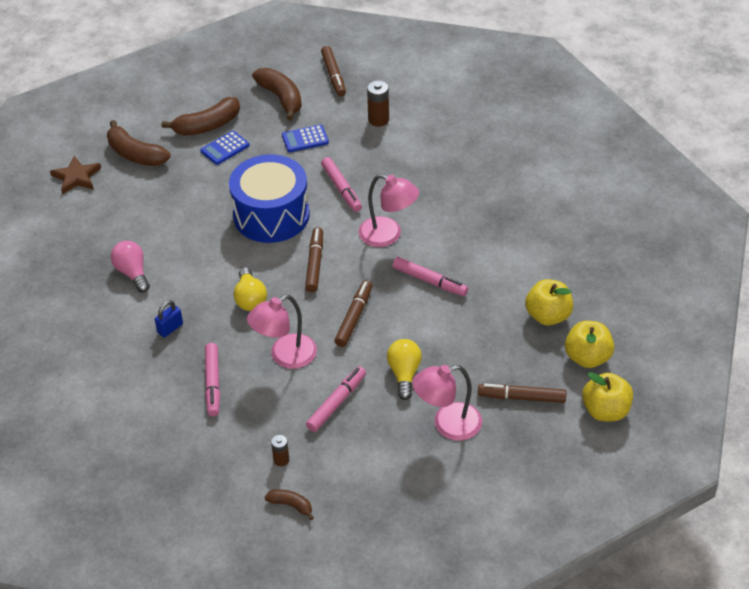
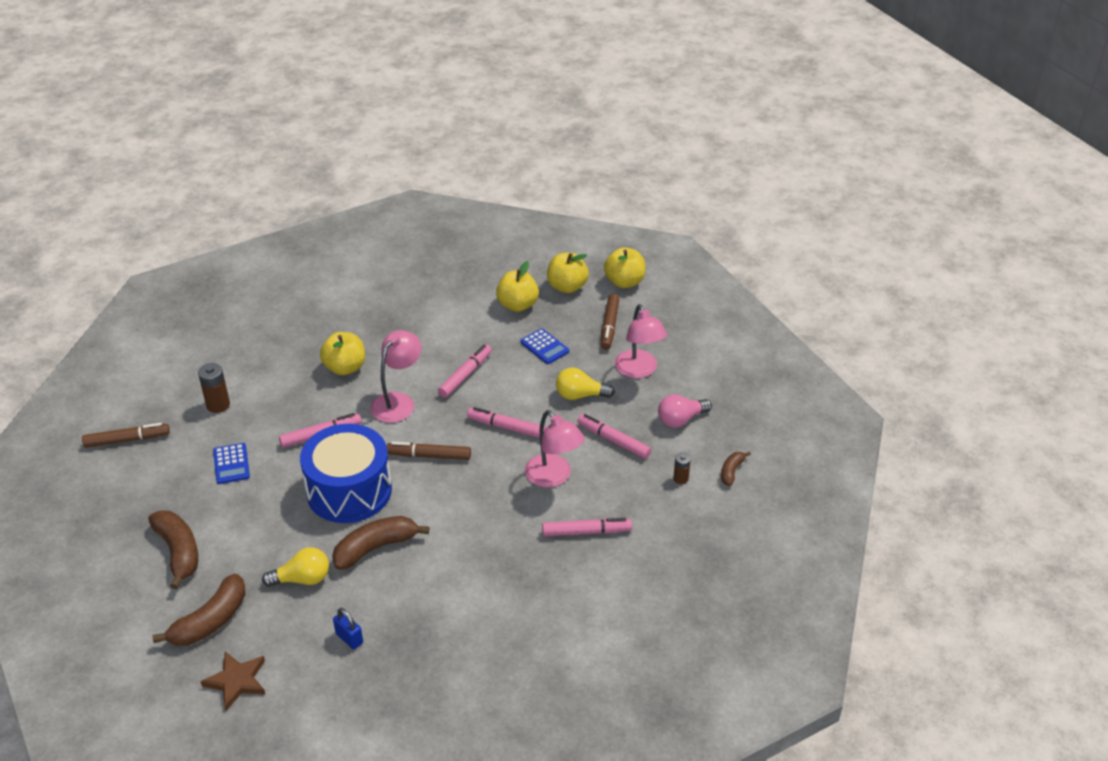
camera: 90 degrees left, 5 degrees down
pink light bulb [111,241,150,293] -> pink light bulb moved to [658,394,712,428]
blue padlock [155,300,183,338] -> blue padlock moved to [333,608,363,650]
blue calculator [200,131,250,165] -> blue calculator moved to [520,328,569,364]
yellow light bulb [234,267,267,311] -> yellow light bulb moved to [262,547,329,587]
brown banana [252,68,302,120] -> brown banana moved to [332,516,429,570]
brown marker [334,280,373,347] -> pink marker [467,407,547,438]
none -> yellow apple [320,332,365,375]

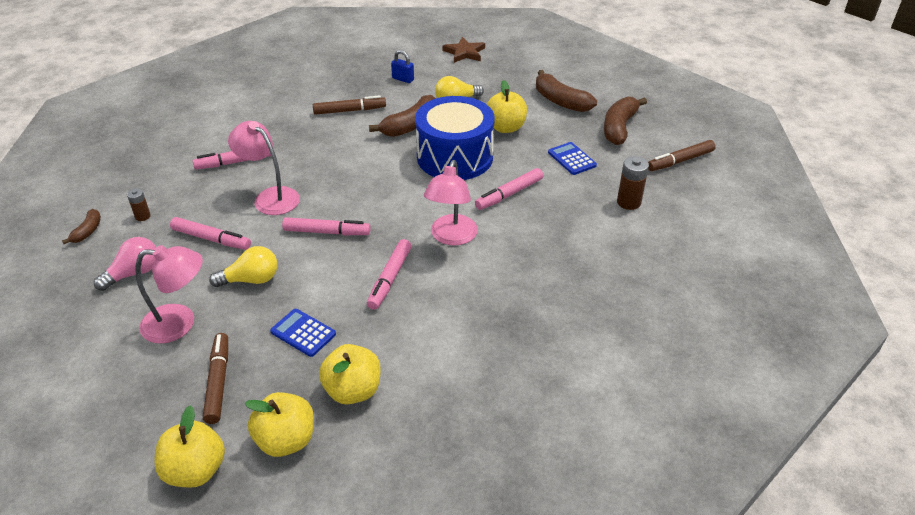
camera: 165 degrees right, 0 degrees up
brown banana [153,573,246,646] -> brown banana moved to [604,97,647,145]
yellow apple [320,332,365,375] -> yellow apple moved to [487,80,527,133]
brown marker [386,442,471,460] -> brown marker moved to [313,95,386,115]
pink lamp [615,304,667,378] -> pink lamp turned 120 degrees clockwise [136,245,203,344]

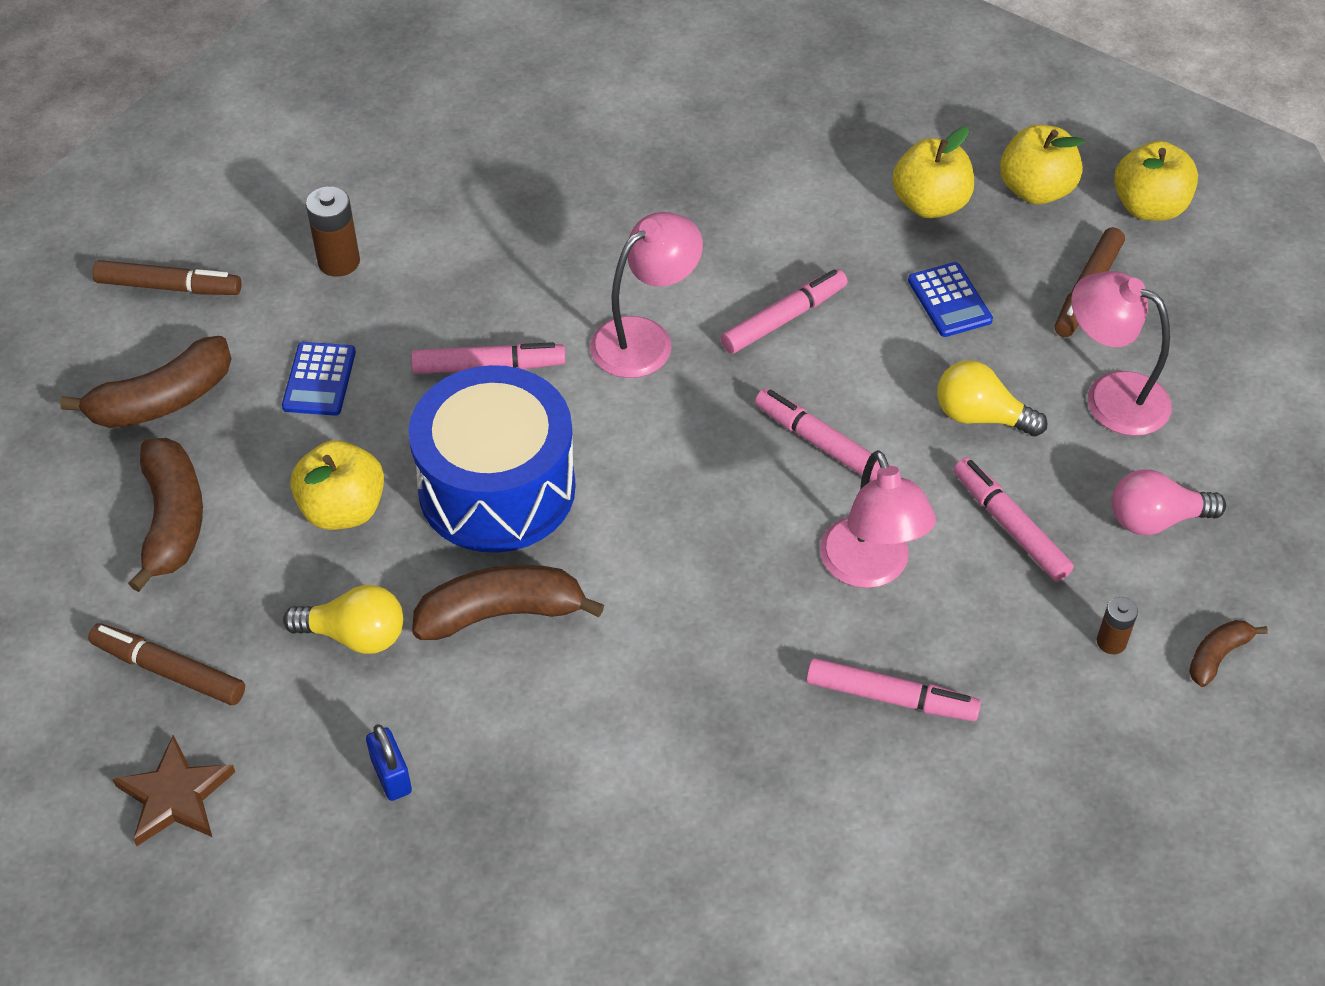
camera: 145 degrees left, 10 degrees up
brown marker [313,95,386,115] -> brown marker moved to [88,623,245,705]

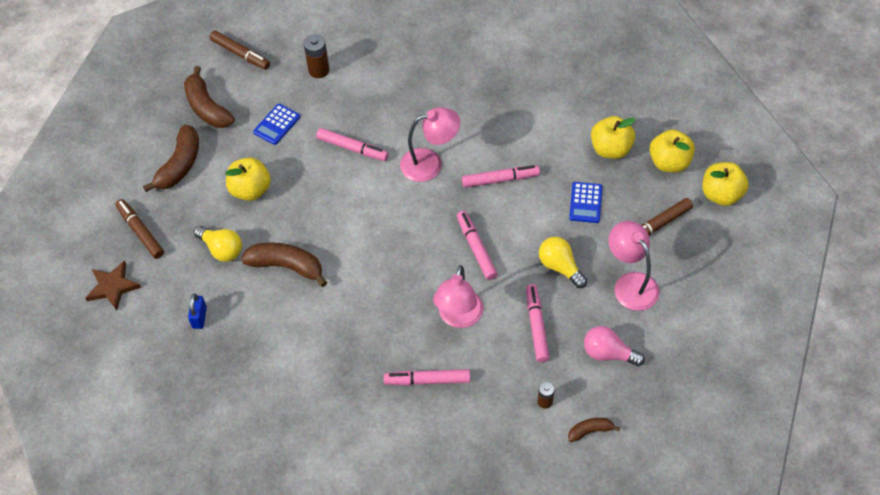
camera: 30 degrees right, 5 degrees up
brown banana [60,336,231,428] -> brown banana turned 60 degrees clockwise [184,66,235,128]
blue drum [409,365,576,553] -> none
pink marker [806,658,981,721] -> pink marker turned 135 degrees clockwise [384,369,470,386]

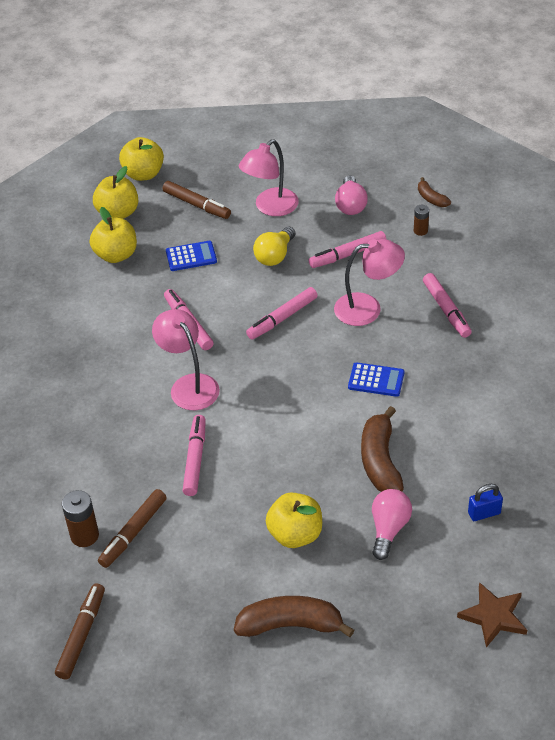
camera: 110 degrees left, 10 degrees down
brown marker [116,199,164,259] -> brown marker moved to [98,489,167,568]
brown banana [184,66,235,128] -> none
yellow light bulb [194,226,242,262] -> pink light bulb [372,489,412,560]
blue calculator [253,104,300,145] -> blue calculator moved to [348,362,404,397]

